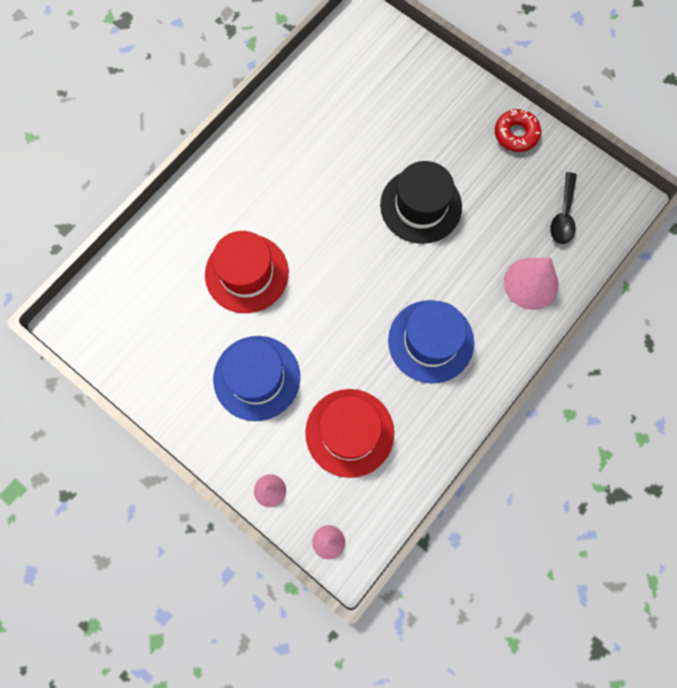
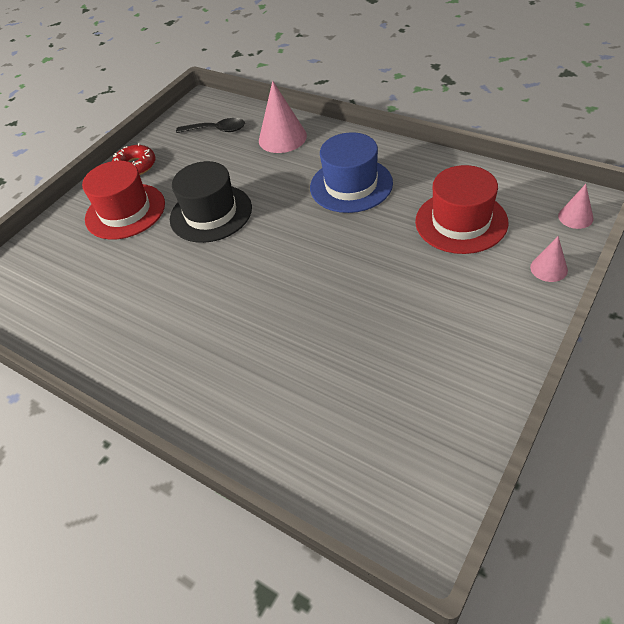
camera: 90 degrees left, 25 degrees down
red hat [205,231,289,313] -> red hat moved to [82,161,165,240]
blue hat [213,336,300,421] -> none

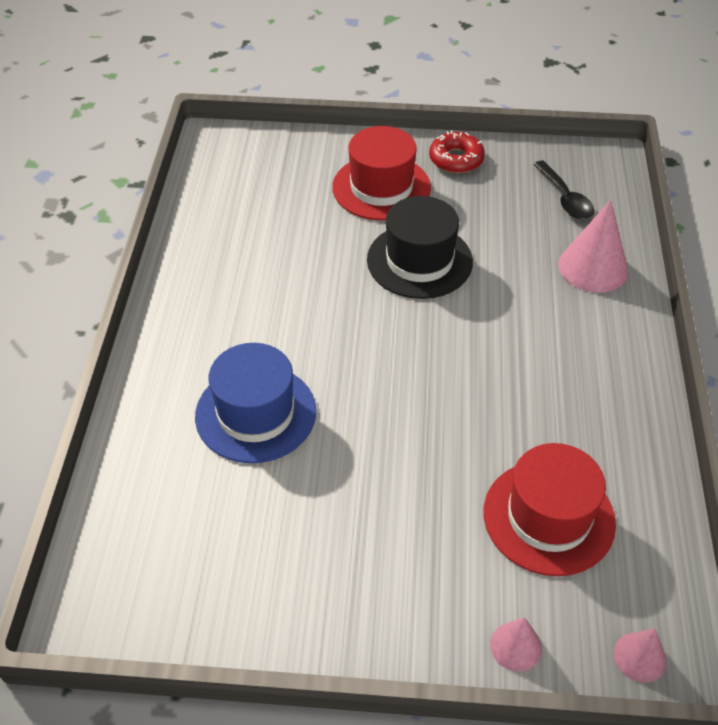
camera: 55 degrees right, 0 degrees up
blue hat [310,132,393,213] -> blue hat moved to [195,343,316,463]

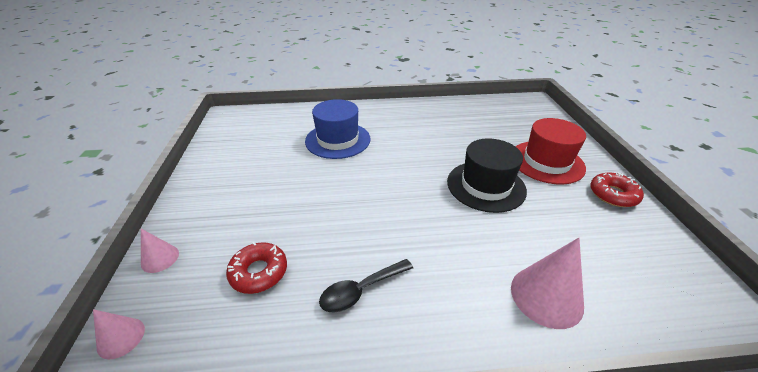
camera: 80 degrees right, 10 degrees down
red hat [484,443,616,576] -> red donut [226,242,287,294]
black spoon [533,161,594,219] -> black spoon moved to [319,259,413,313]

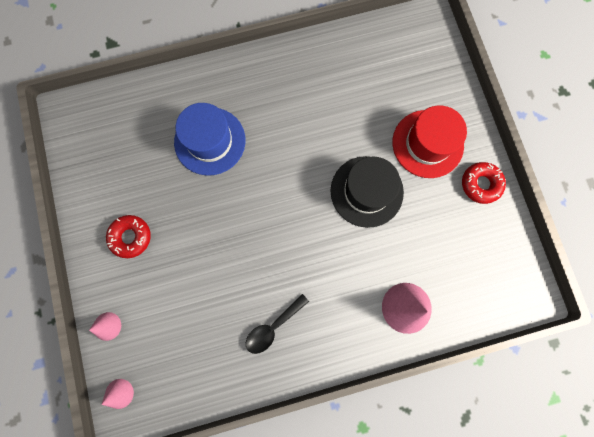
camera: 10 degrees left, 40 degrees up
red donut [226,242,287,294] -> red donut moved to [106,215,151,258]

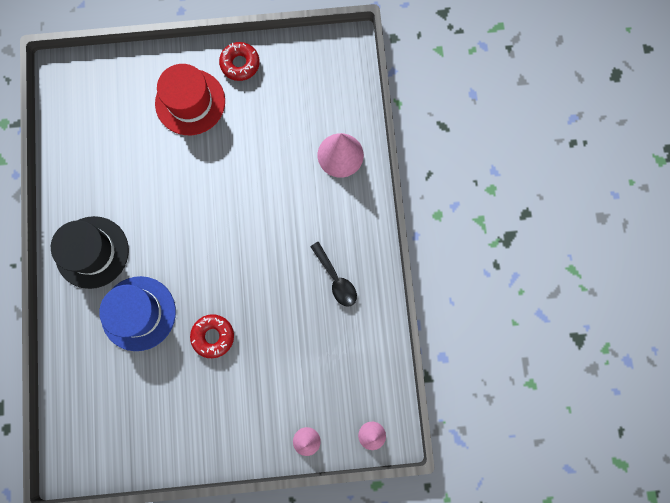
camera: 80 degrees left, 0 degrees up
red donut [106,215,151,258] -> red donut moved to [190,314,234,358]
black hat [330,156,404,228] -> black hat moved to [51,216,129,289]

